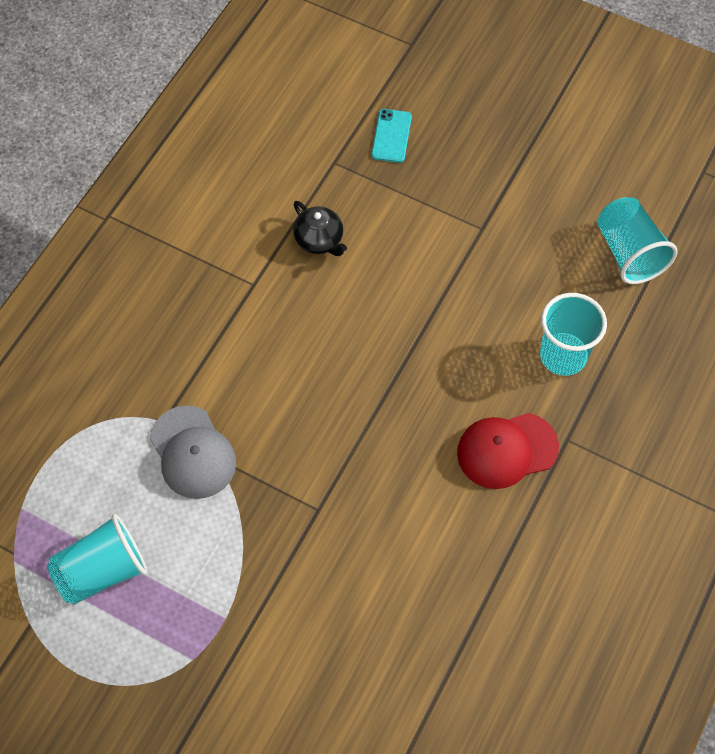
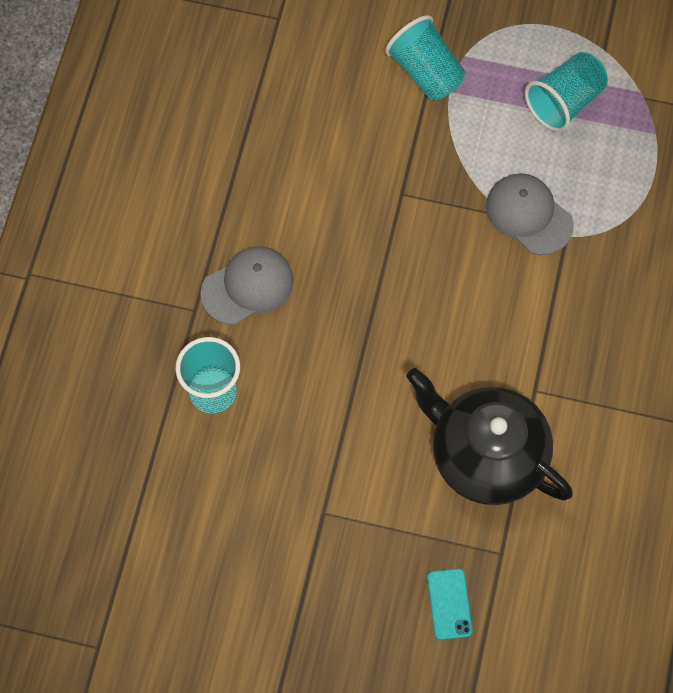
camera: 165 degrees right, 5 degrees up
black teapot [293,201,347,256] -> black teapot [406,368,573,505], size x2.24
red cap [457,413,559,489] -> grey cap [200,246,294,325]
turquoise cup [597,197,678,284] -> turquoise cup moved to [385,15,465,100]

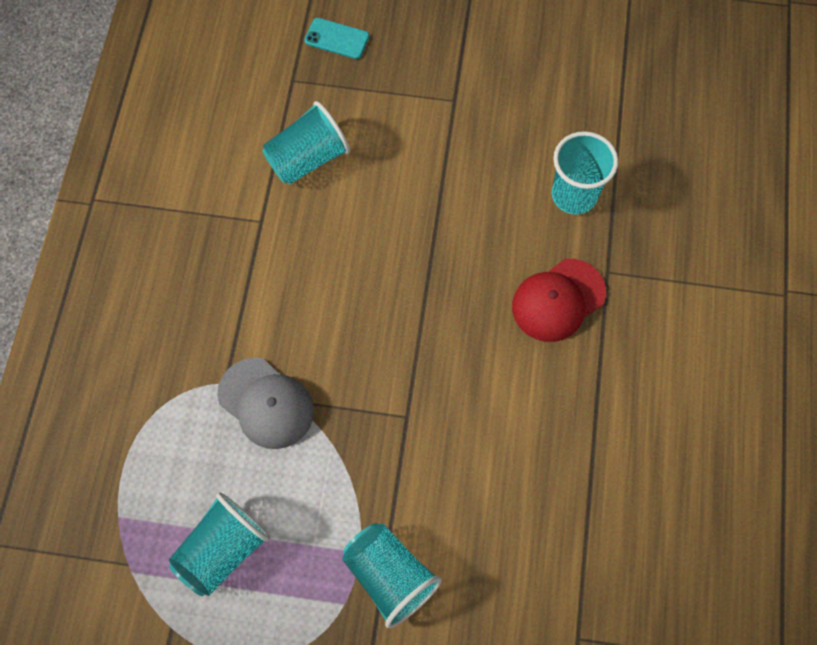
camera: 175 degrees right, 0 degrees up
grey cap [200,246,294,325] -> red cap [512,259,606,342]
black teapot [406,368,573,505] -> turquoise cup [262,101,350,184]
turquoise phone [427,568,472,640] -> turquoise phone turned 60 degrees counterclockwise [304,18,370,59]

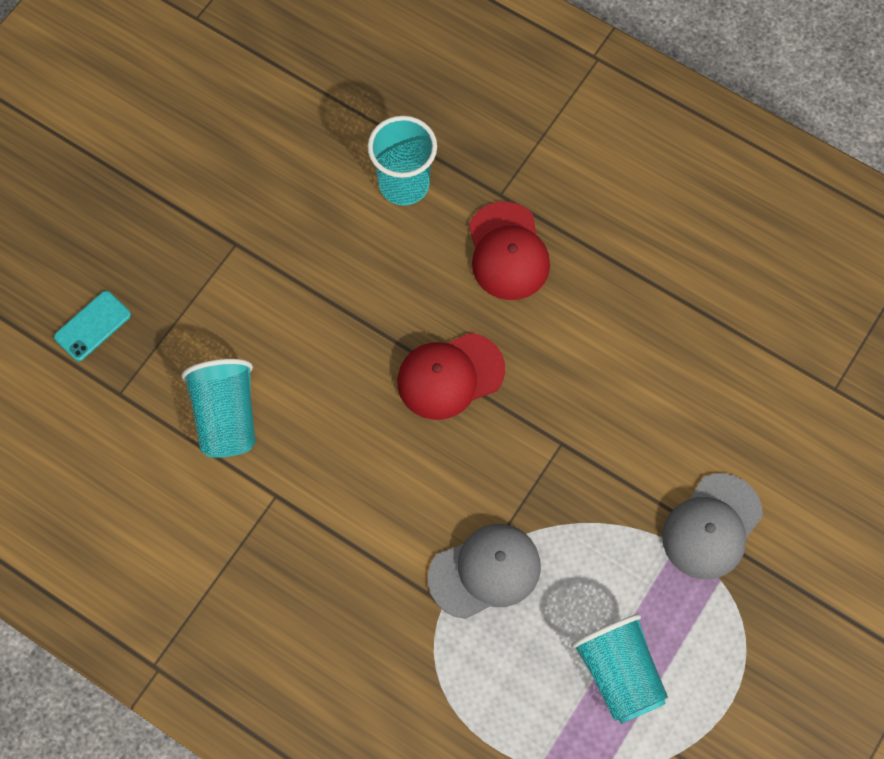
camera: 65 degrees left, 0 degrees up
turquoise cup [342,523,442,628] -> grey cap [662,473,763,579]
none -> red cap [397,333,505,420]

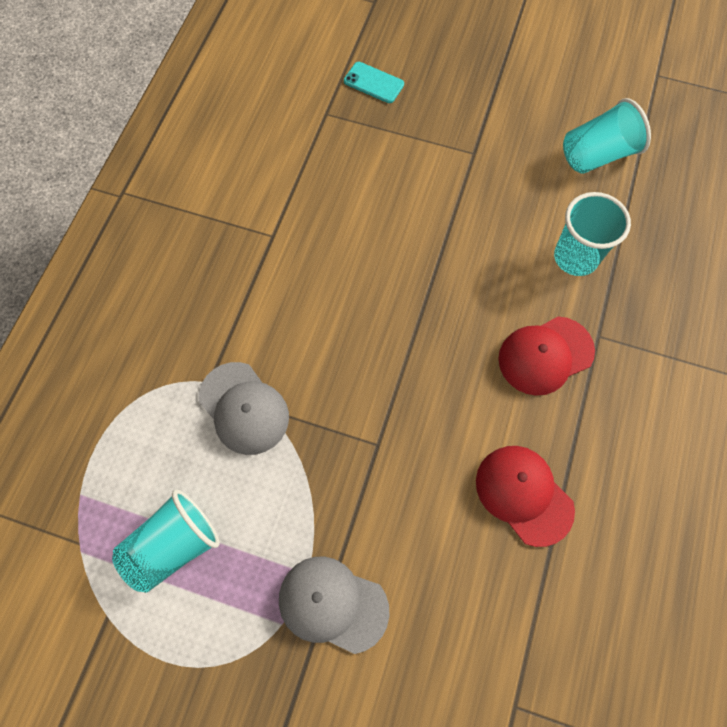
camera: 75 degrees right, 0 degrees up
turquoise cup [181,359,256,458] -> turquoise cup moved to [563,98,651,174]
red cap [397,333,505,420] -> red cap moved to [476,446,575,547]

